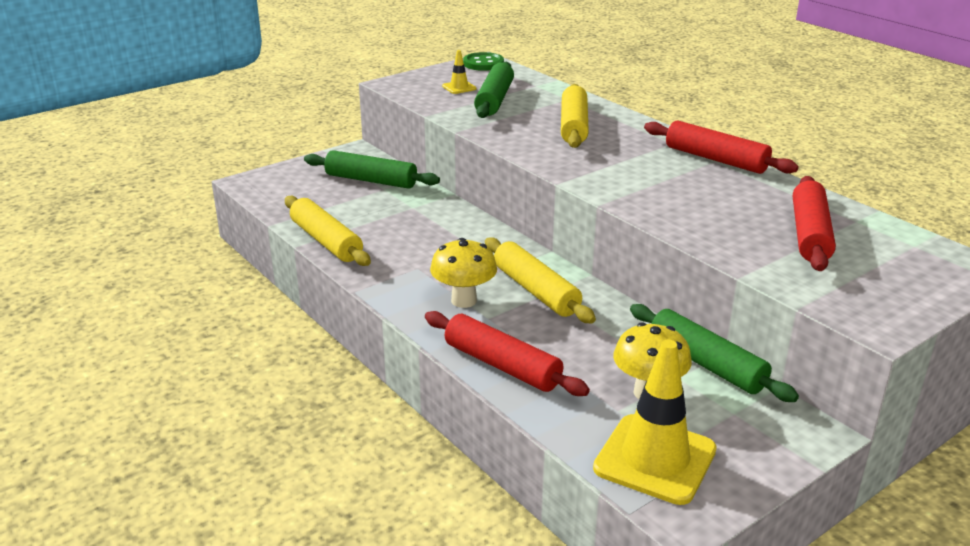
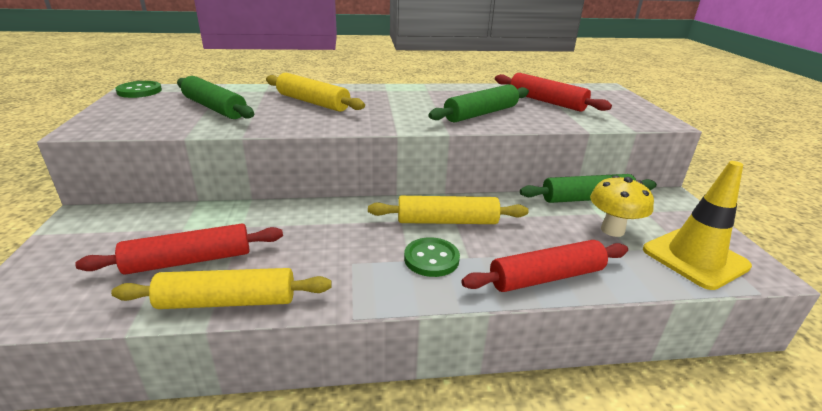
camera: 60 degrees left, 0 degrees up
green rolling pin [304,150,440,189] -> green rolling pin moved to [428,84,529,122]
yellow mushroom [430,238,497,308] -> green button [404,237,460,277]
yellow traffic cone [442,50,477,94] -> none
red rolling pin [644,120,798,174] -> red rolling pin moved to [75,224,283,275]

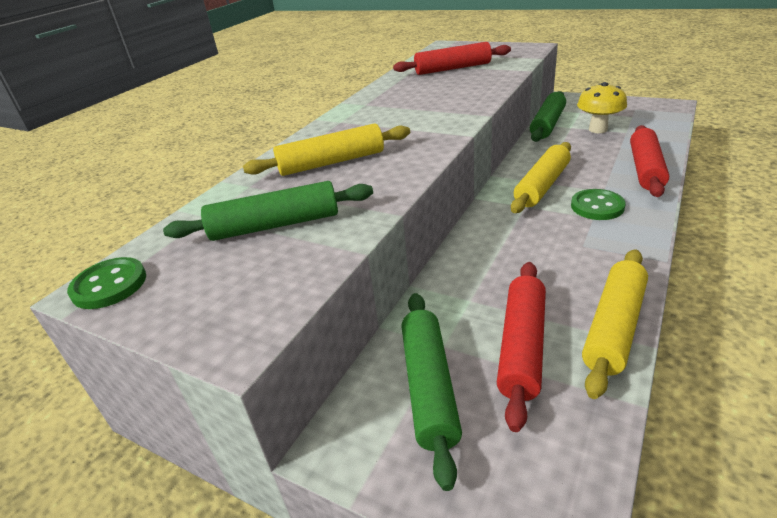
camera: 50 degrees left, 5 degrees up
green rolling pin [428,84,529,122] -> green rolling pin moved to [402,293,462,491]
yellow traffic cone [643,161,752,290] -> none

